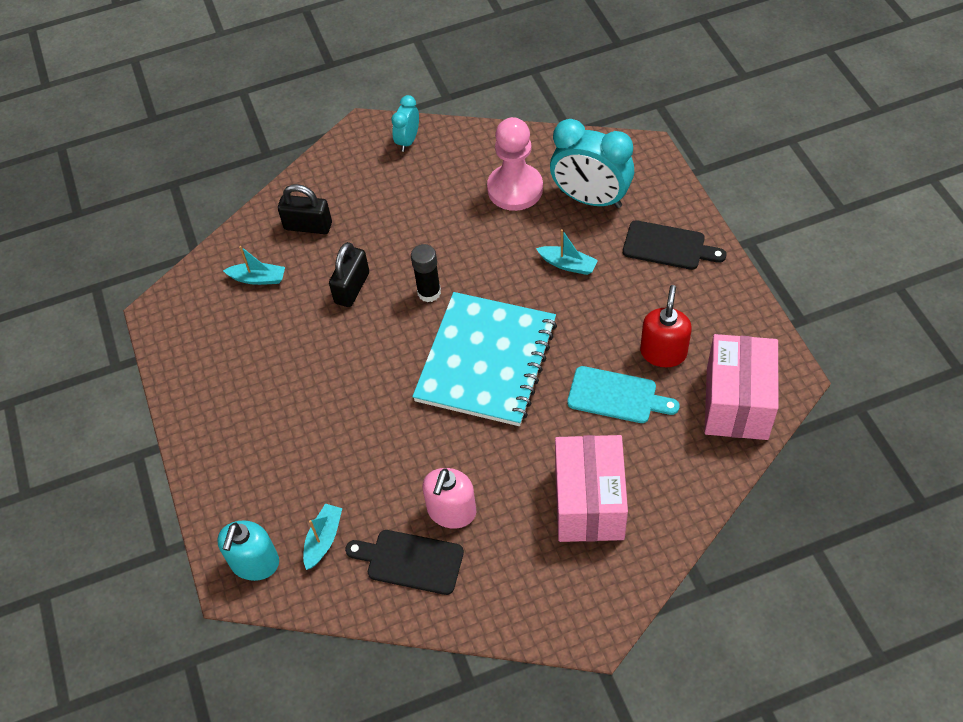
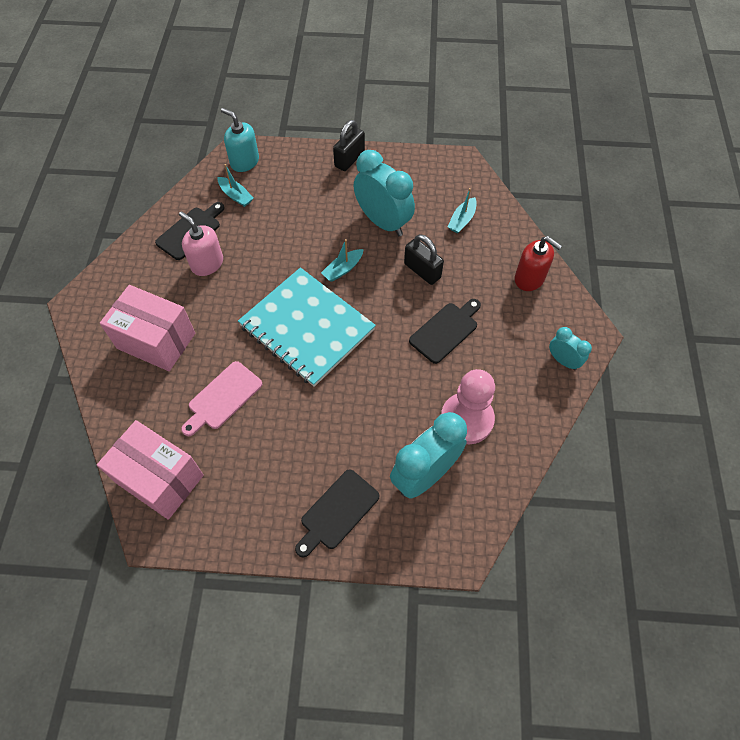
camera: 110 degrees right, 5 degrees up
black padlock [278,184,332,234] -> black padlock moved to [333,120,365,171]
black glue stick [411,244,441,302] -> none
turquoise boat [536,229,598,275] -> turquoise boat moved to [321,239,364,282]
turquoise cutting board [567,366,679,423] -> pink cutting board [181,361,262,436]
red soap dispenser [640,285,692,367] -> red soap dispenser moved to [515,236,562,291]
none -> turquoise clock [354,150,415,236]
none -> black cutting board [409,299,481,364]

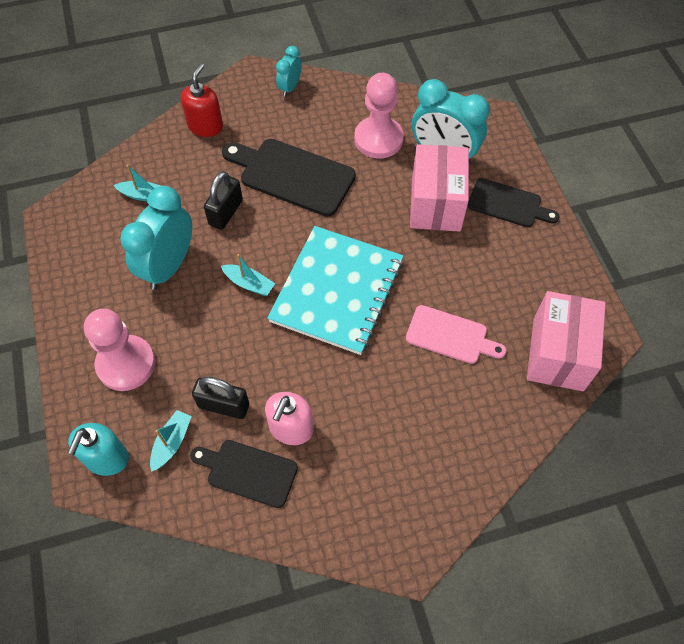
camera: 110 degrees left, 0 degrees up
pink box [100,285,195,371] -> pink box moved to [410,144,469,232]
black padlock [333,120,365,171] -> black padlock moved to [192,377,249,419]
black cutting board [409,299,481,364] -> black cutting board [222,139,356,217], size x1.57
none -> pink pawn [84,309,155,391]

